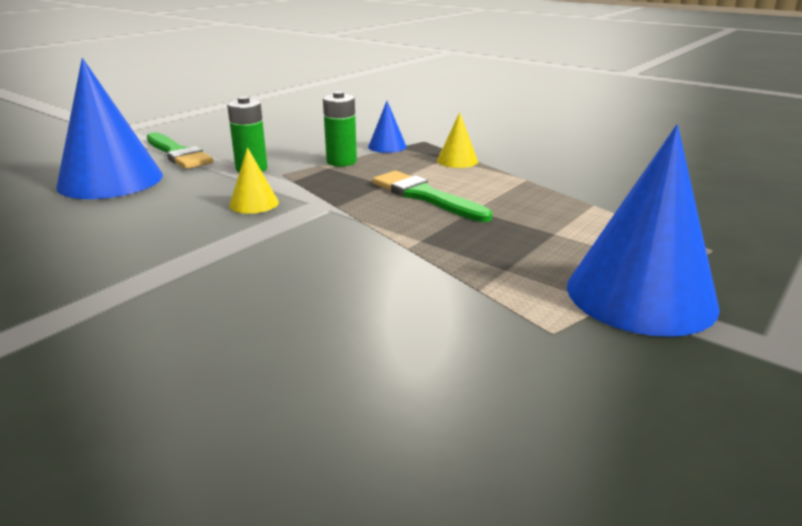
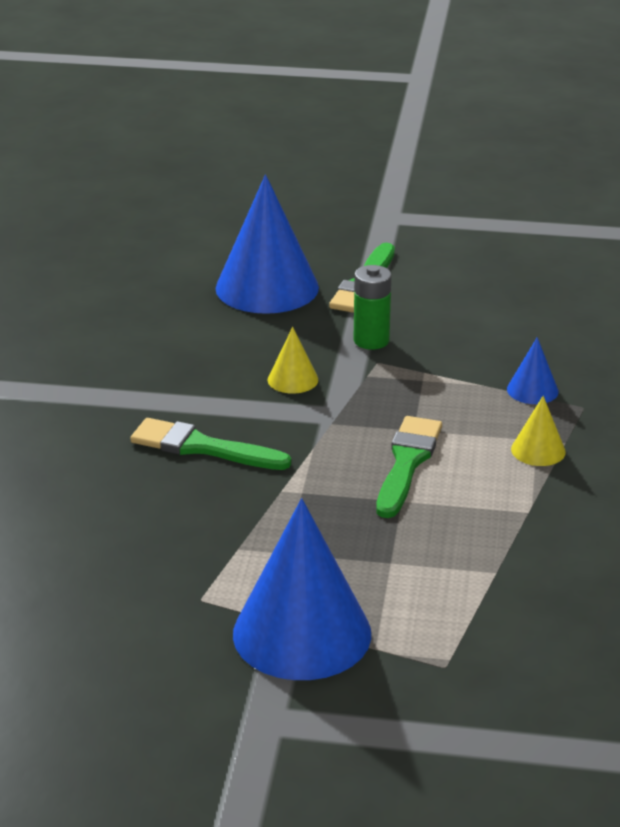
camera: 60 degrees right, 5 degrees up
green battery [323,91,357,167] -> none
none -> green brush [130,418,291,470]

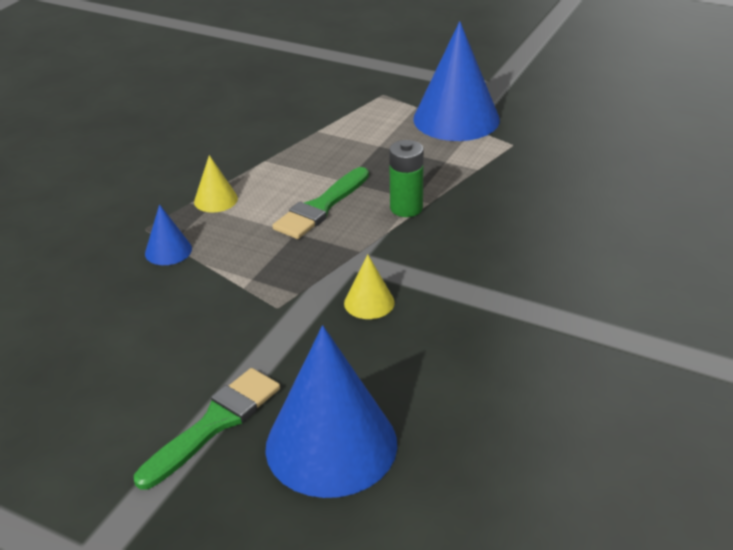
camera: 160 degrees left, 5 degrees up
green brush [130,418,291,470] -> none
green battery [353,265,391,350] -> green battery moved to [389,140,424,217]

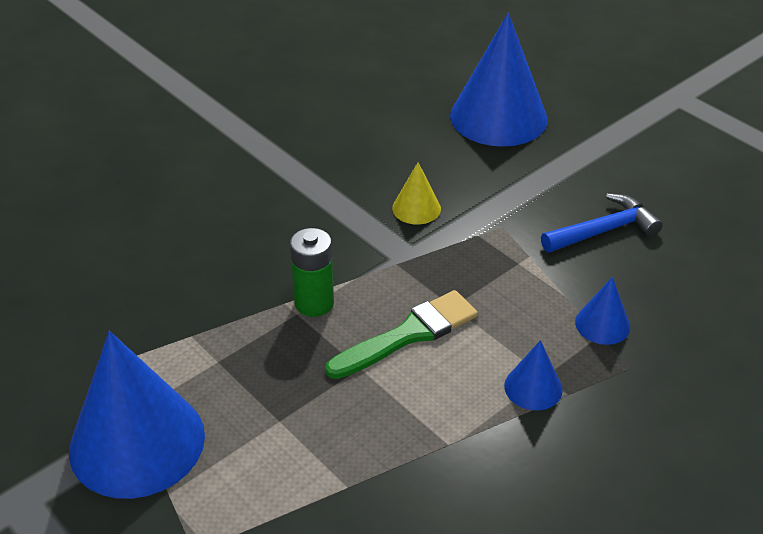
camera: 160 degrees left, 5 degrees up
green brush [134,368,280,490] -> none
yellow cone [194,155,238,213] -> blue cone [504,340,563,410]
none -> blue hammer [541,193,663,253]

